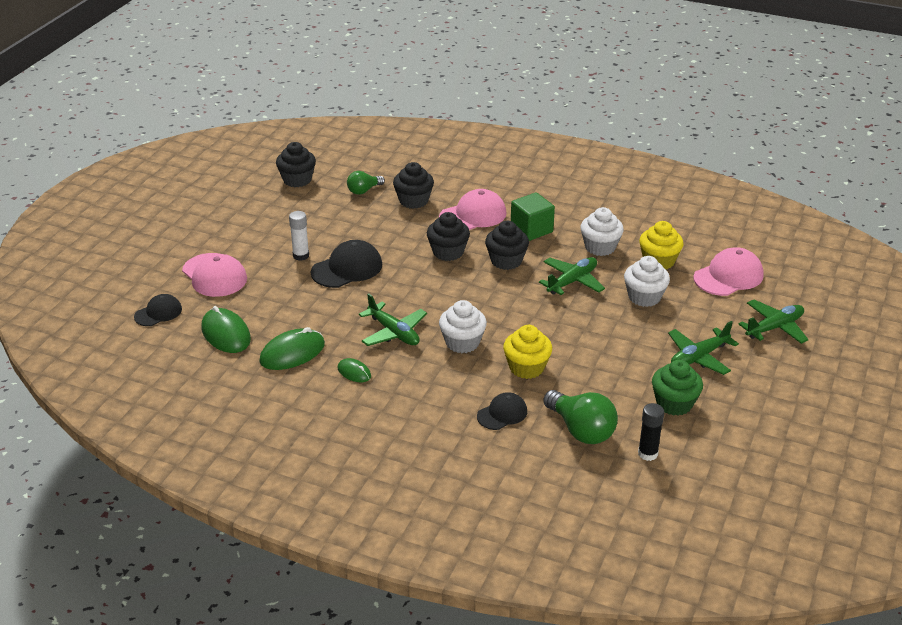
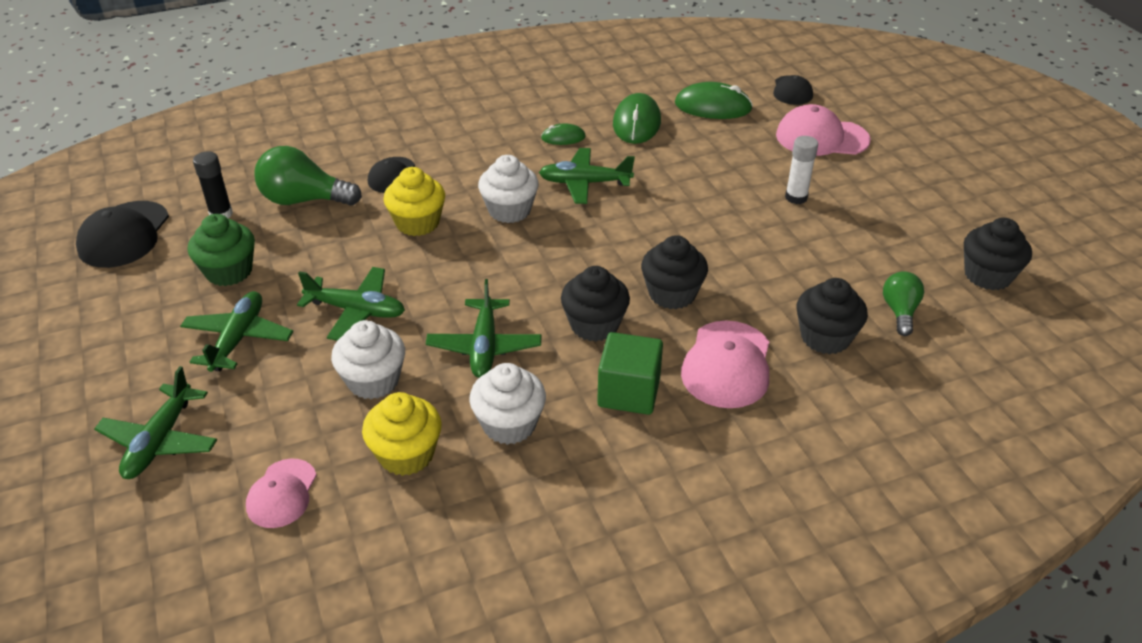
camera: 135 degrees right, 5 degrees up
black cap [311,240,382,288] -> black cap moved to [76,201,169,268]
pink cap [693,247,764,296] -> pink cap [246,459,317,528], size x0.62
none -> green plane [297,267,405,341]

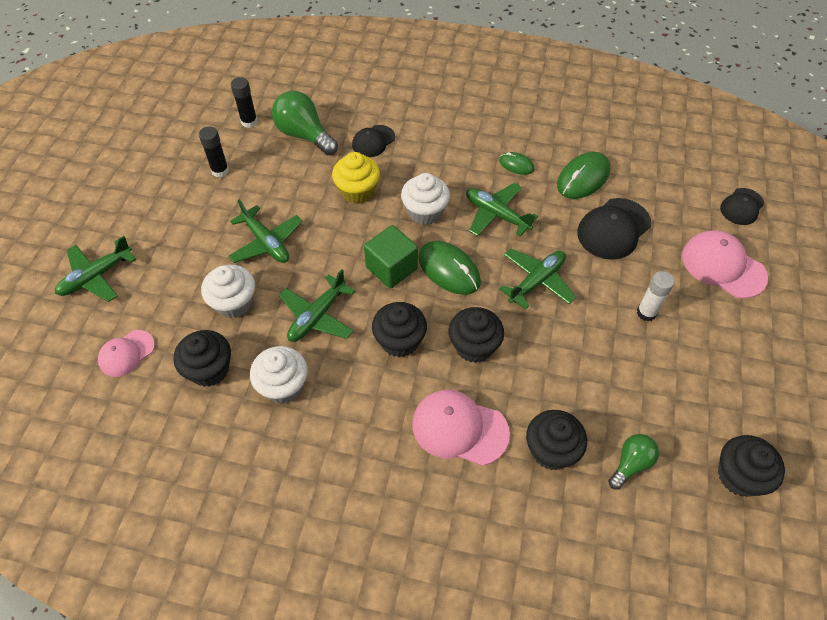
camera: 35 degrees right, 15 degrees up
black cap [76,201,169,268] -> black cap moved to [577,198,651,260]
green plane [180,291,293,372] -> green plane moved to [499,249,576,310]
green cupcake [188,214,255,286] -> black glue stick [199,126,229,177]
yellow cupcake [362,392,442,476] -> black cupcake [173,330,231,387]
green cube [597,332,663,415] -> green cube moved to [364,225,418,289]
green mouse [675,82,753,119] -> green mouse moved to [418,241,481,295]
pink cap [681,321,769,408] -> pink cap turned 60 degrees clockwise [412,390,510,466]

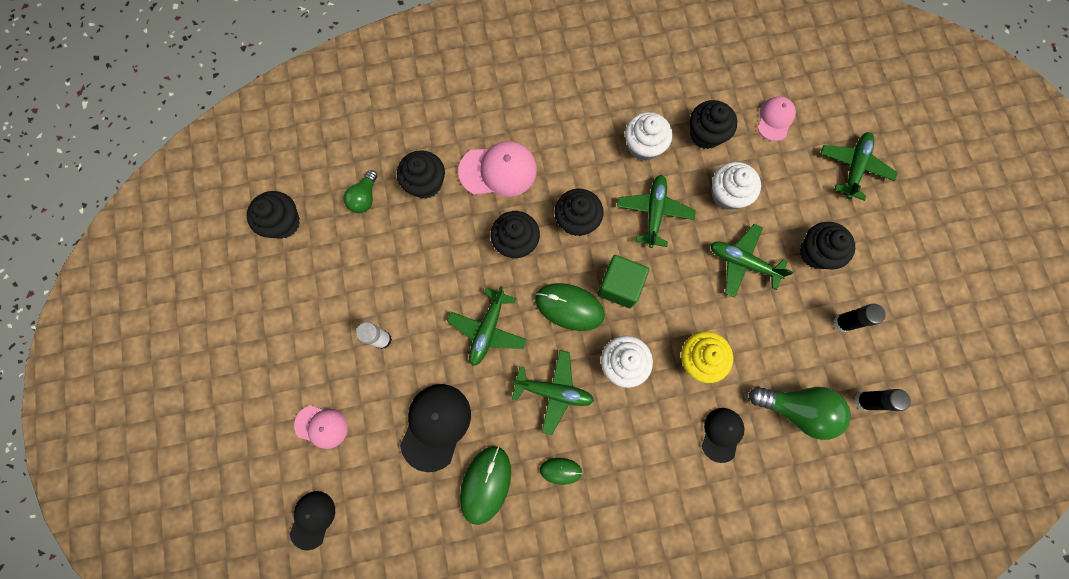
camera: 155 degrees right, 20 degrees up
pink cap [682,230,768,299] -> pink cap [294,405,348,449], size x0.62
none -> black cupcake [800,222,855,269]

